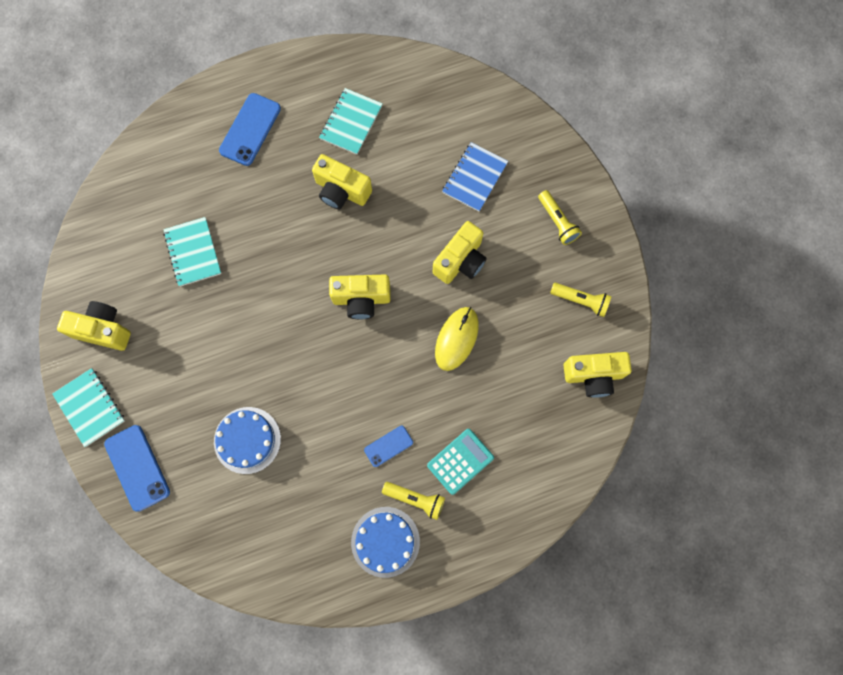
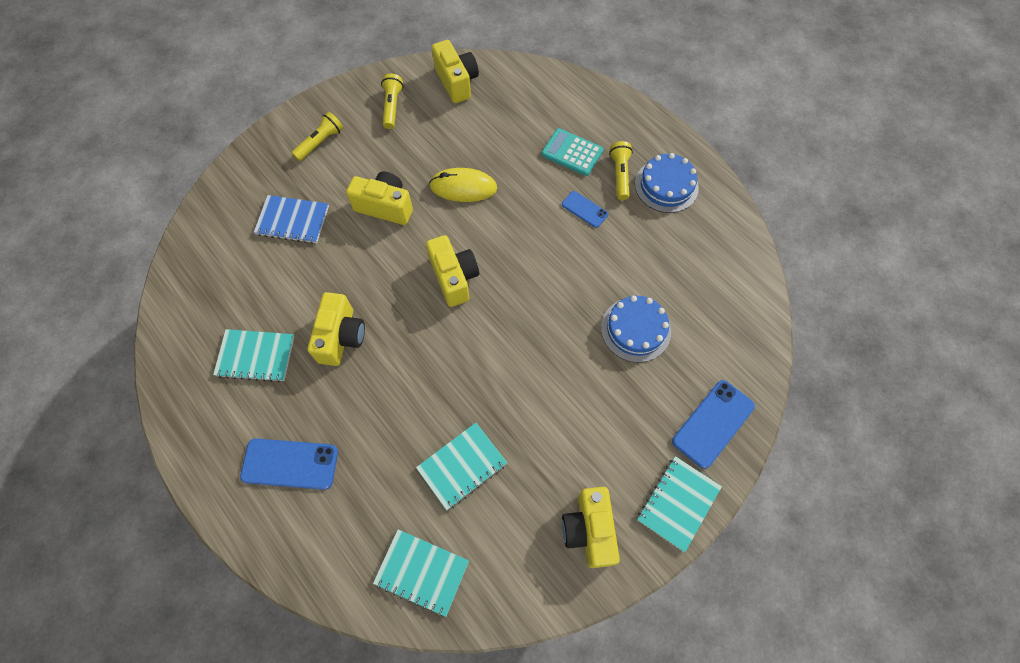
camera: 110 degrees left, 10 degrees down
none -> turquoise notebook [373,529,469,617]

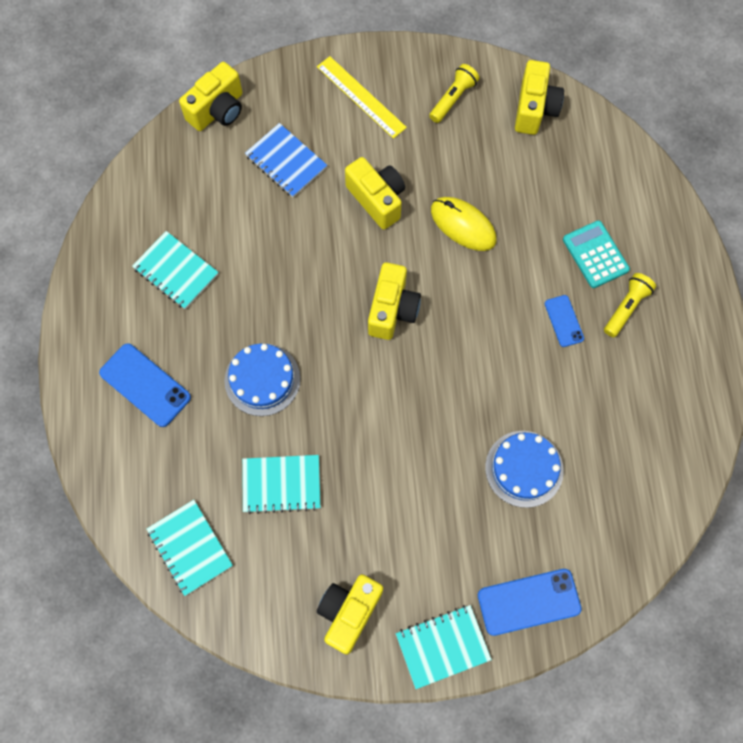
camera: 35 degrees right, 5 degrees up
yellow flashlight [292,112,343,161] -> yellow ruler [317,56,407,139]
yellow camera [308,292,365,366] -> yellow camera moved to [179,62,242,131]
blue cake [635,153,699,213] -> blue cake moved to [224,343,300,416]

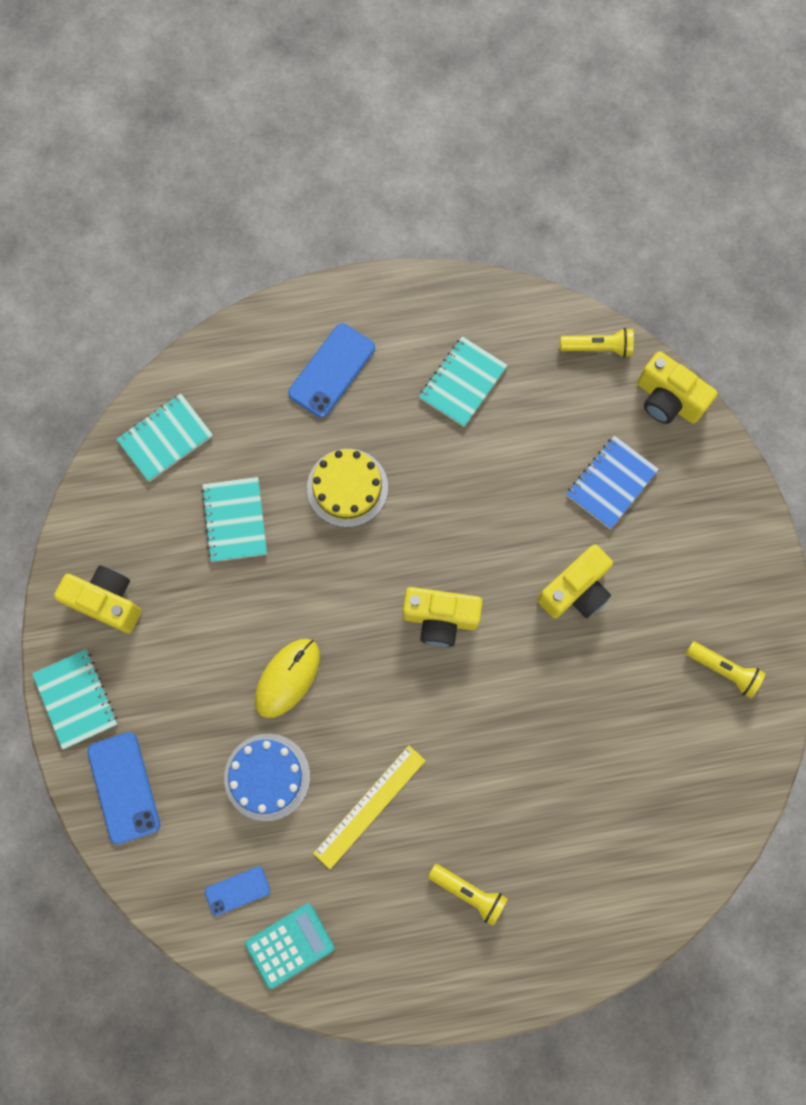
camera: 85 degrees right, 5 degrees up
blue cake [224,343,300,416] -> yellow cake [307,449,388,527]
yellow ruler [317,56,407,139] -> yellow ruler moved to [313,745,426,869]
yellow mouse [431,197,496,251] -> yellow mouse moved to [255,639,320,718]
yellow camera [515,60,564,135] -> none
blue phone [545,295,584,347] -> blue phone moved to [205,866,270,916]
turquoise calculator [563,220,630,288] -> turquoise calculator moved to [245,903,334,989]
none -> yellow flashlight [560,328,634,358]

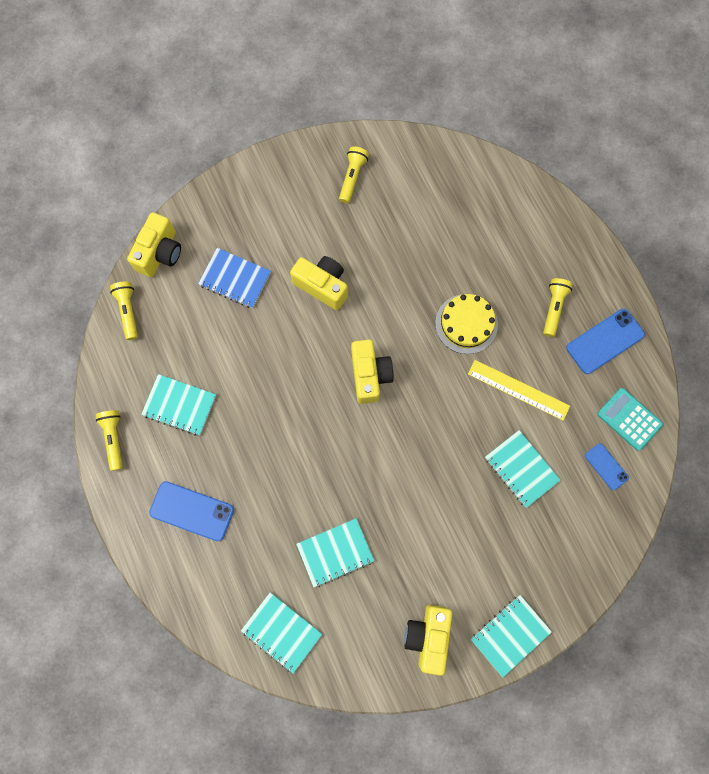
camera: 105 degrees left, 0 degrees up
blue phone [87,732,160,844] -> blue phone moved to [566,309,645,374]
blue cake [224,734,310,821] -> turquoise notebook [485,430,561,508]
yellow mouse [255,639,320,718] -> none
yellow cake [307,449,388,527] -> yellow cake moved to [435,294,498,354]
none -> yellow flashlight [96,410,123,471]

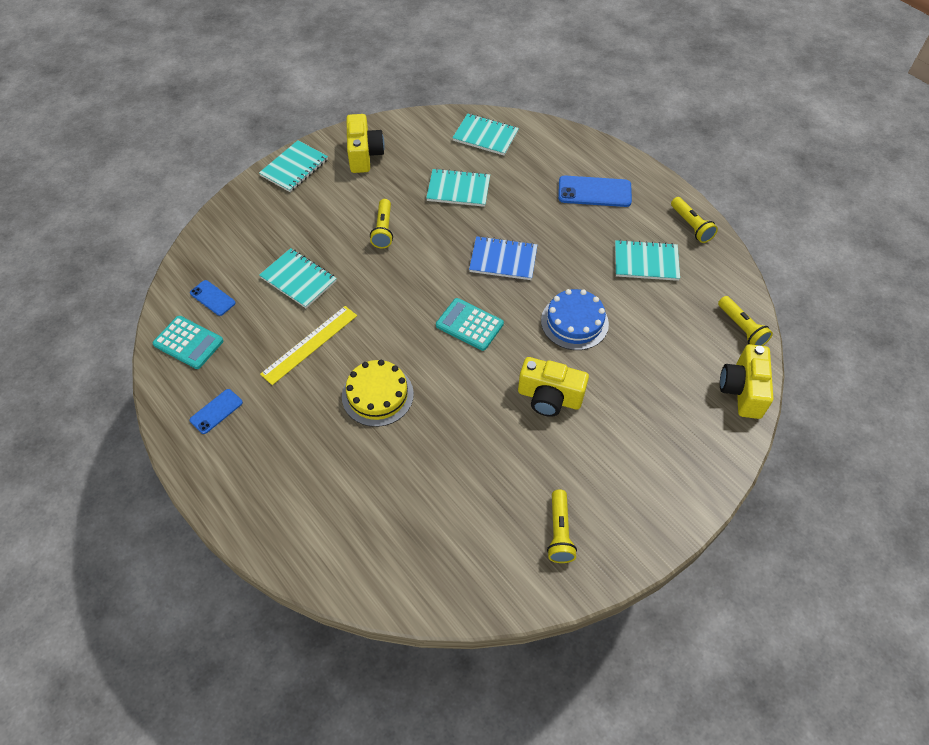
camera: 165 degrees right, 20 degrees down
blue notebook [198,248,271,308] -> blue notebook moved to [469,236,537,280]
turquoise notebook [296,518,374,587] -> turquoise notebook turned 45 degrees clockwise [426,168,490,207]
yellow camera [351,340,394,404] -> turquoise calculator [436,298,504,351]
yellow ruler [468,360,570,421] -> yellow ruler turned 60 degrees counterclockwise [260,306,357,385]
yellow flashlight [543,278,573,337] -> yellow flashlight moved to [370,199,393,248]
blue phone [566,309,645,374] -> blue phone [190,389,243,434], size x0.58
none -> blue cake [541,289,609,350]

